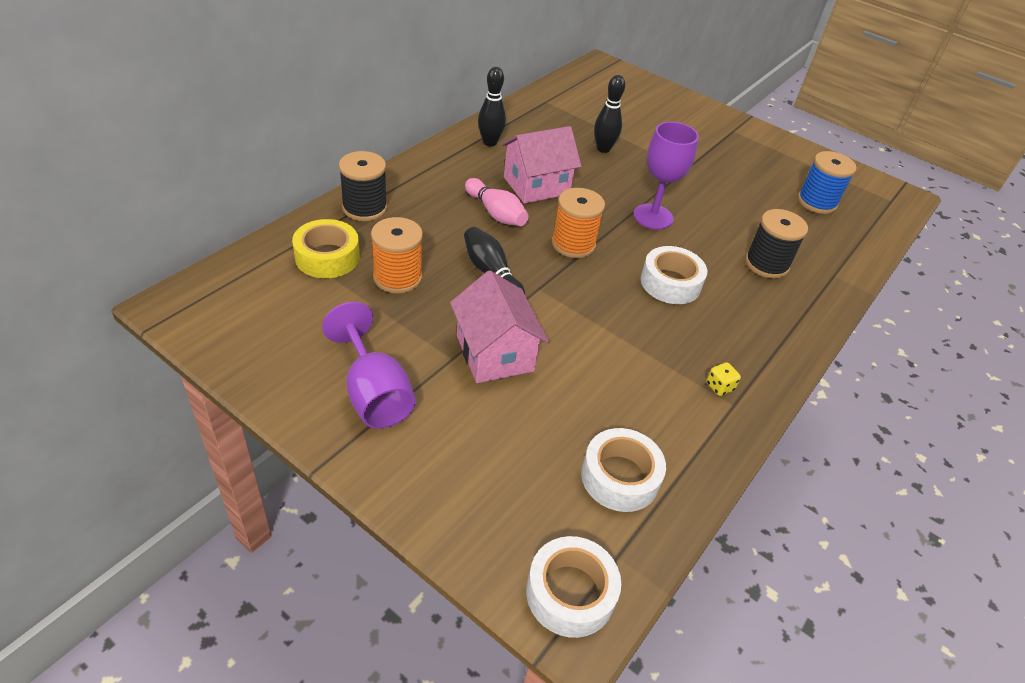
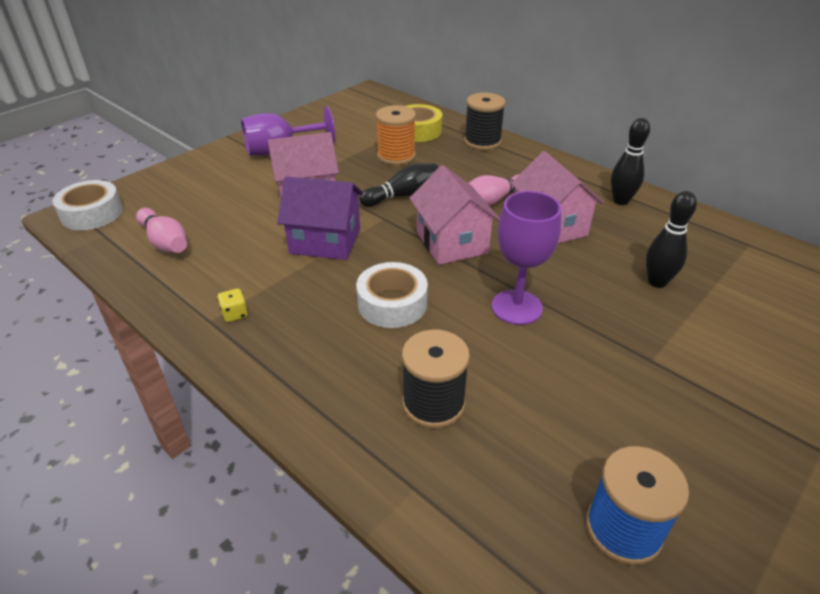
camera: 100 degrees right, 5 degrees down
orange spool [552,188,605,258] -> pink house [409,165,500,265]
white tape [581,428,666,512] -> pink bowling pin [136,208,187,253]
none -> purple house [277,176,363,260]

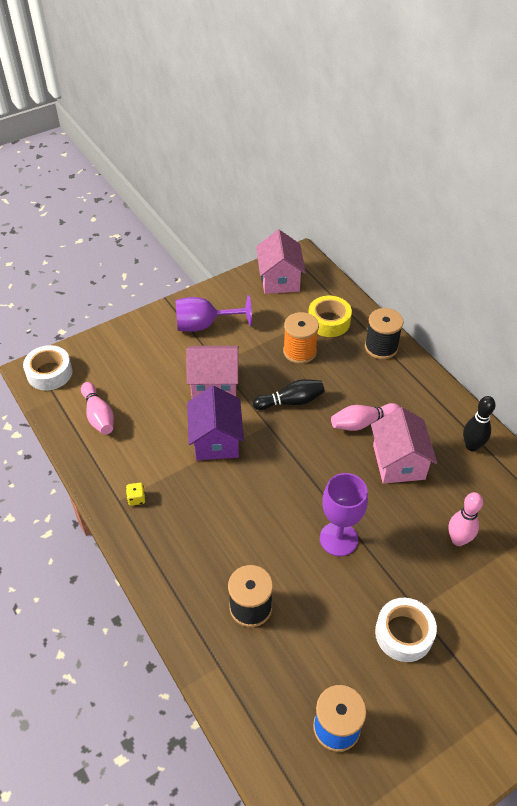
camera: 15 degrees right, 10 degrees up
purple house [277,176,363,260] -> purple house turned 60 degrees clockwise [187,386,244,460]
white tape [356,262,428,328] -> white tape moved to [375,598,437,662]
pink house [409,165,500,265] -> pink house moved to [256,230,306,294]
black bowling pin [646,191,697,288] -> pink bowling pin [449,492,483,546]

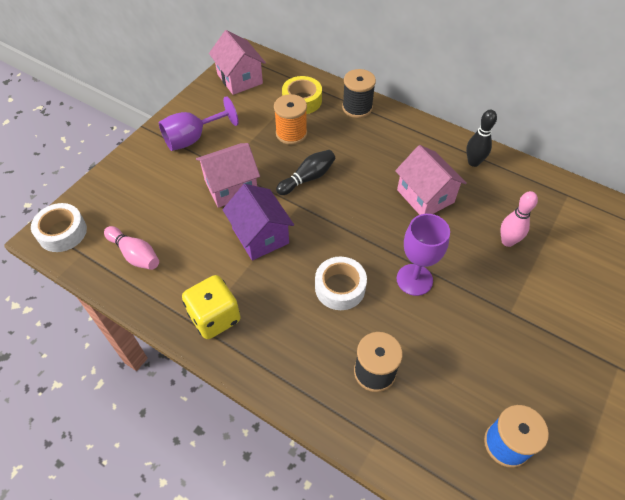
camera: 25 degrees left, 5 degrees up
yellow dice [126,483,146,506] -> yellow dice [182,275,241,339], size x2.42
pink bowling pin [331,403,400,431] -> none
white tape [375,598,437,662] -> white tape moved to [315,257,367,310]

